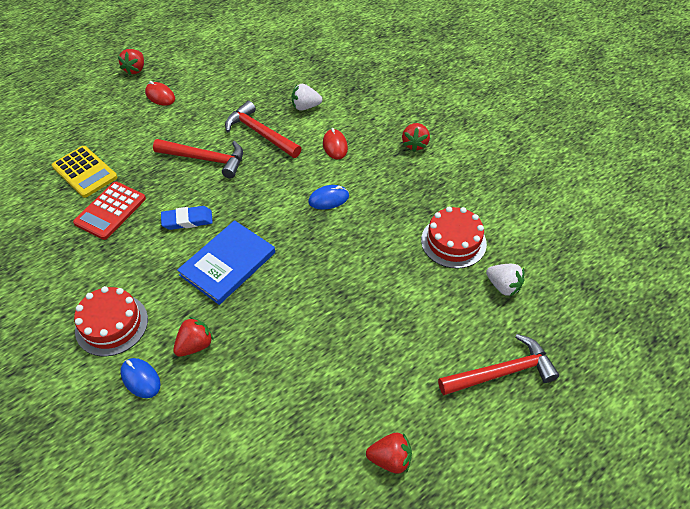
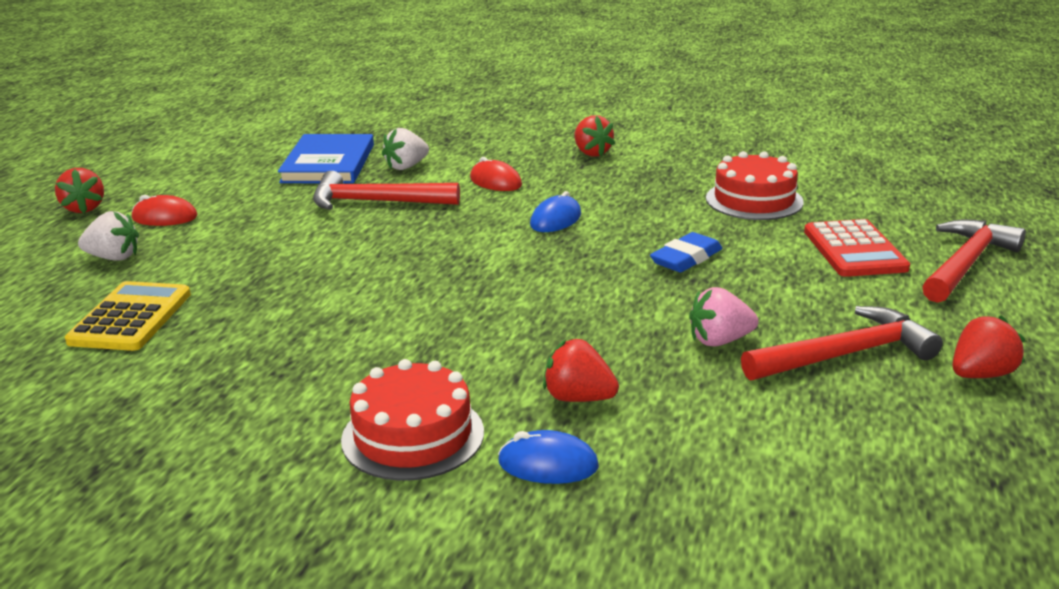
camera: 35 degrees left, 25 degrees down
yellow calculator [52,146,117,198] -> yellow calculator turned 90 degrees counterclockwise [65,281,191,351]
red calculator [73,182,146,240] -> red calculator moved to [804,219,910,277]
red hammer [153,139,243,178] -> red hammer moved to [741,306,943,380]
blue eraser [161,206,213,230] -> blue eraser moved to [650,232,722,272]
red strawberry [173,317,214,357] -> red strawberry turned 75 degrees counterclockwise [543,339,619,402]
blue book [177,220,275,305] -> blue book moved to [278,134,374,183]
white strawberry [486,264,525,296] -> white strawberry moved to [78,211,139,260]
none -> pink strawberry [689,287,759,347]

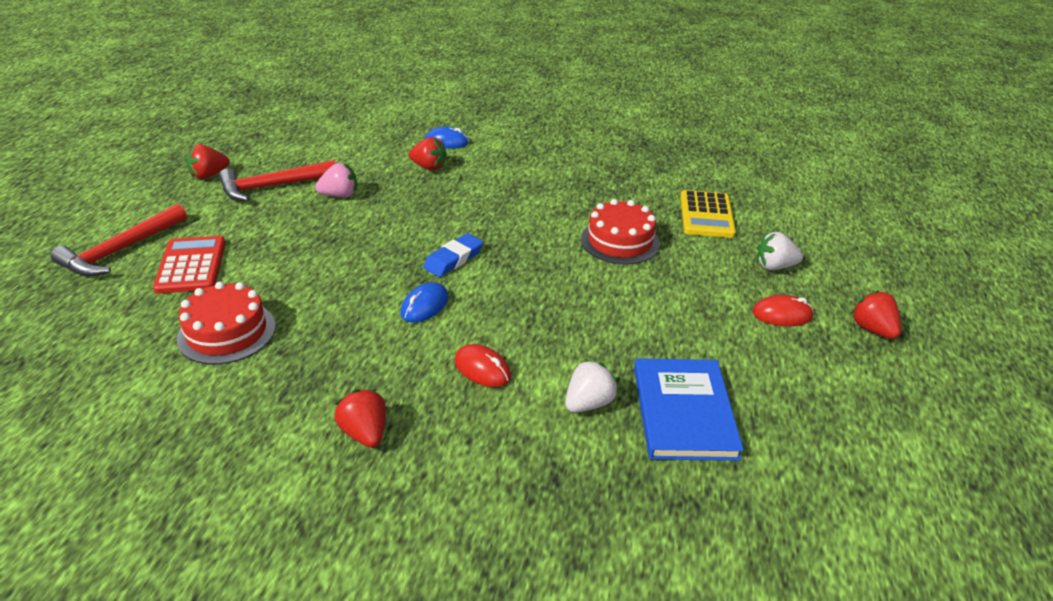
camera: 175 degrees right, 10 degrees up
red hammer [313,171,460,210] -> none
red cake [341,359,484,481] -> red cake moved to [581,199,660,264]
blue eraser [650,232,722,272] -> blue eraser moved to [423,233,483,277]

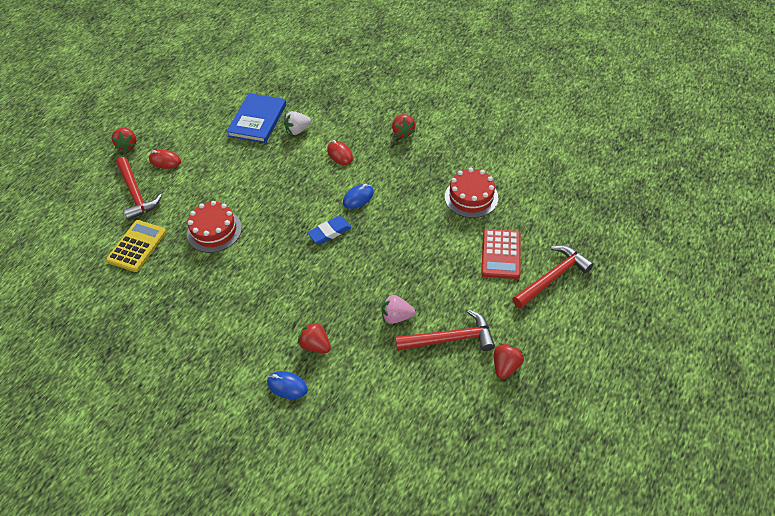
camera: 160 degrees left, 15 degrees up
red strawberry [187,144,229,179] -> red strawberry turned 45 degrees counterclockwise [494,343,524,379]
white strawberry [757,232,803,270] -> red hammer [116,157,162,221]

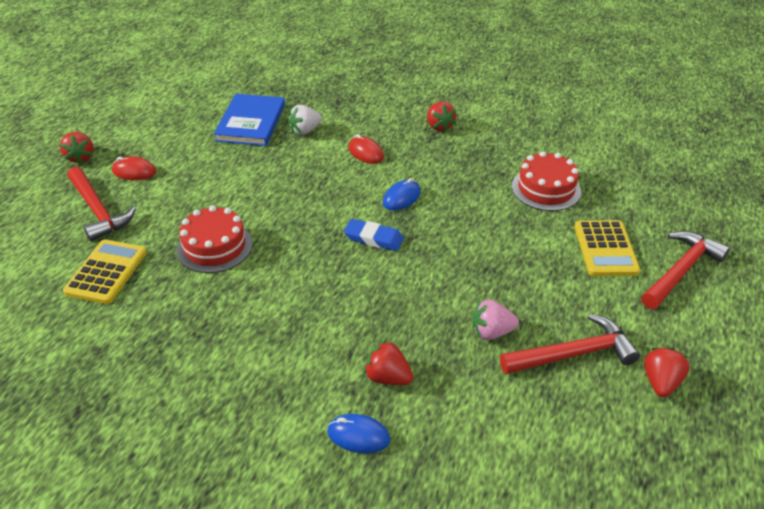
camera: 10 degrees left, 10 degrees down
blue eraser [307,216,352,244] -> blue eraser turned 60 degrees clockwise [344,219,404,251]
red calculator [481,229,520,279] -> yellow calculator [574,220,640,276]

